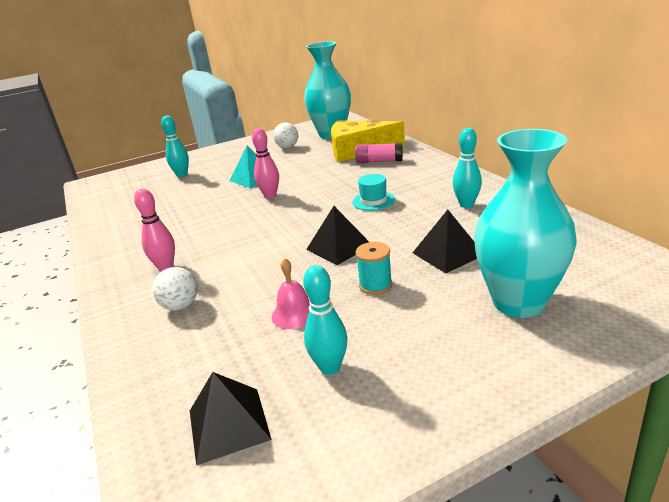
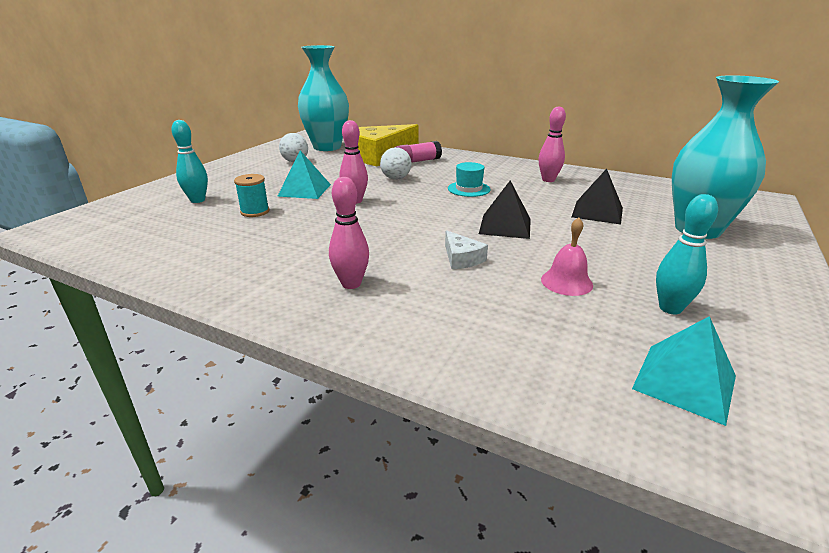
camera: 40 degrees left, 0 degrees up
white ball [153,267,198,311] -> white ball moved to [380,147,411,180]
black pyramid [190,372,272,465] -> turquoise pyramid [632,316,736,426]
turquoise spool [356,242,392,295] -> turquoise spool moved to [234,174,270,217]
turquoise bowling pin [453,128,482,208] -> pink bowling pin [539,106,566,182]
none -> white cheese [445,230,488,269]

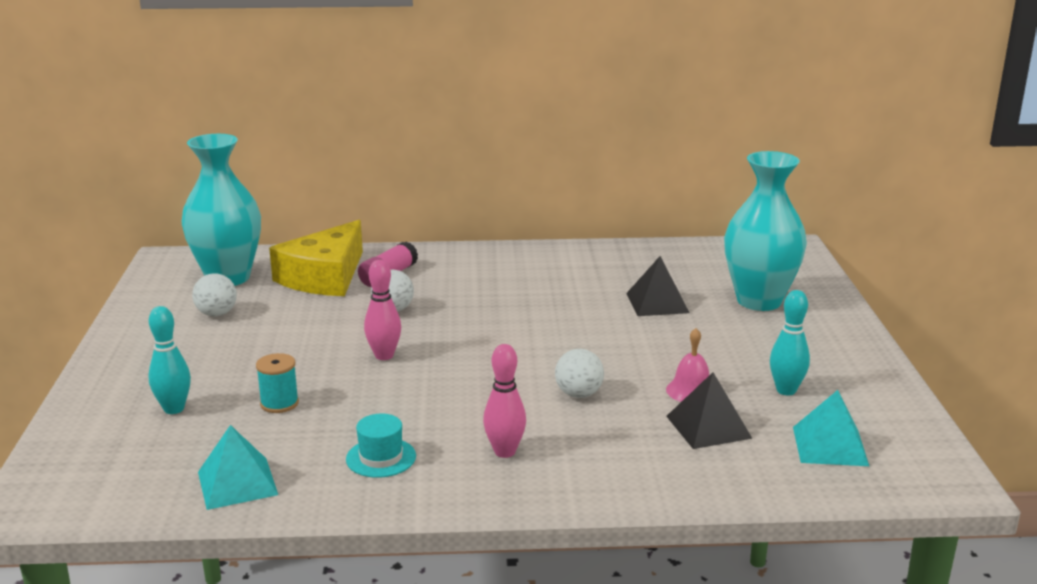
camera: 30 degrees left, 5 degrees down
turquoise pyramid [277,151,331,199] -> turquoise pyramid moved to [198,425,278,510]
white cheese [445,230,488,269] -> white ball [555,349,604,398]
turquoise hat [448,162,491,197] -> turquoise hat moved to [346,414,416,478]
black pyramid [479,181,531,239] -> black pyramid moved to [666,372,753,449]
pink bowling pin [539,106,566,182] -> none

